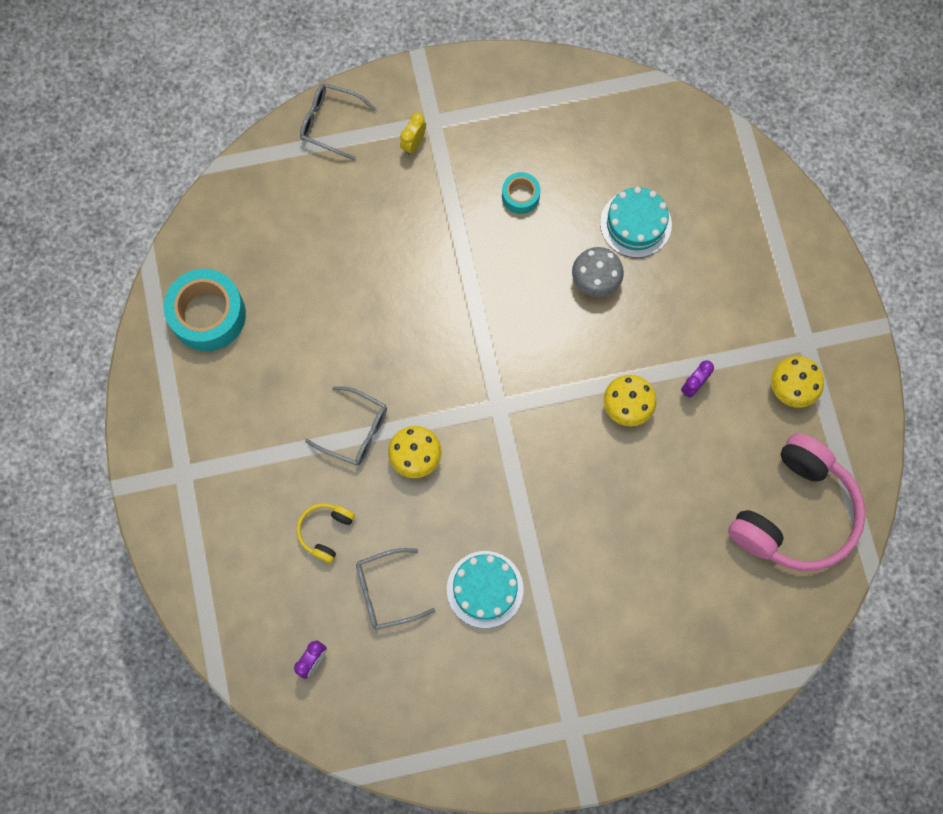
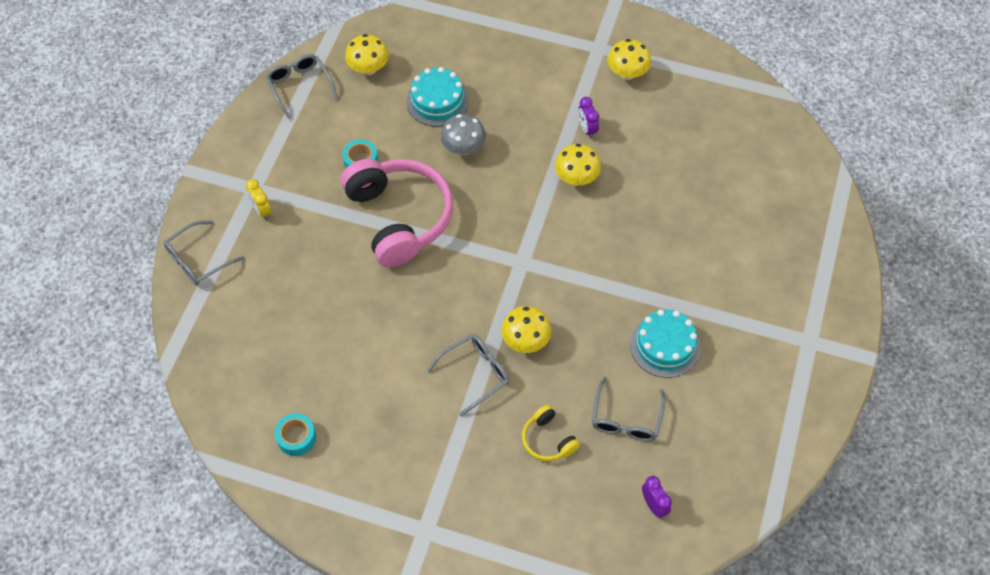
camera: 60 degrees left, 15 degrees down
turquoise tape [164,269,246,351] -> turquoise tape [275,413,316,456], size x0.52
pink headphones [728,433,866,571] -> pink headphones moved to [341,159,453,267]
none -> grey glasses [266,54,338,119]
none -> yellow mushroom [345,34,389,75]

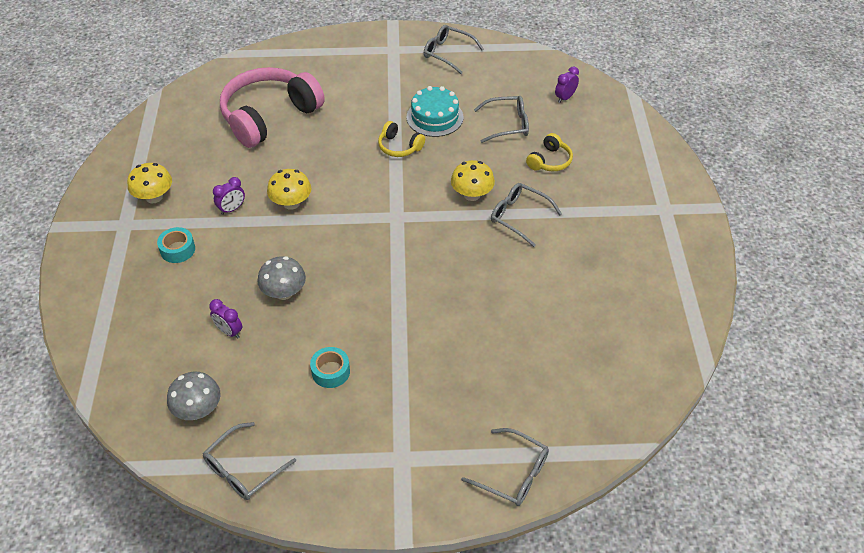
camera: 110 degrees left, 10 degrees down
yellow clock [246,179,271,220] -> none
turquoise tape [275,413,316,456] -> turquoise tape moved to [157,227,195,263]
pink headphones [341,159,453,267] -> pink headphones moved to [220,67,325,148]
yellow mushroom [345,34,389,75] -> grey mushroom [167,372,221,420]
turquoise cake [406,67,469,127] -> purple clock [209,299,242,339]
none -> yellow headphones [378,121,425,157]
none -> grey glasses [424,25,484,74]

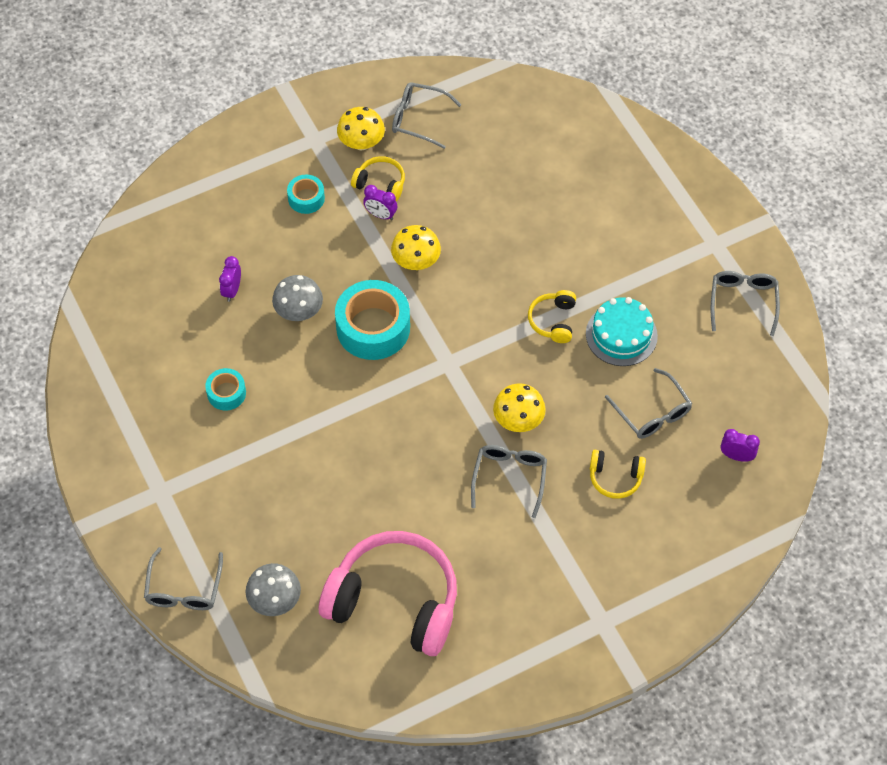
camera: 65 degrees right, 10 degrees up
grey mushroom [167,372,221,420] -> grey mushroom moved to [246,563,301,616]
grey glasses [203,422,296,500] -> grey glasses moved to [392,82,461,149]
pink headphones [220,67,325,148] -> pink headphones moved to [319,531,457,656]
none -> turquoise tape [335,280,410,360]
none -> yellow headphones [351,156,405,201]

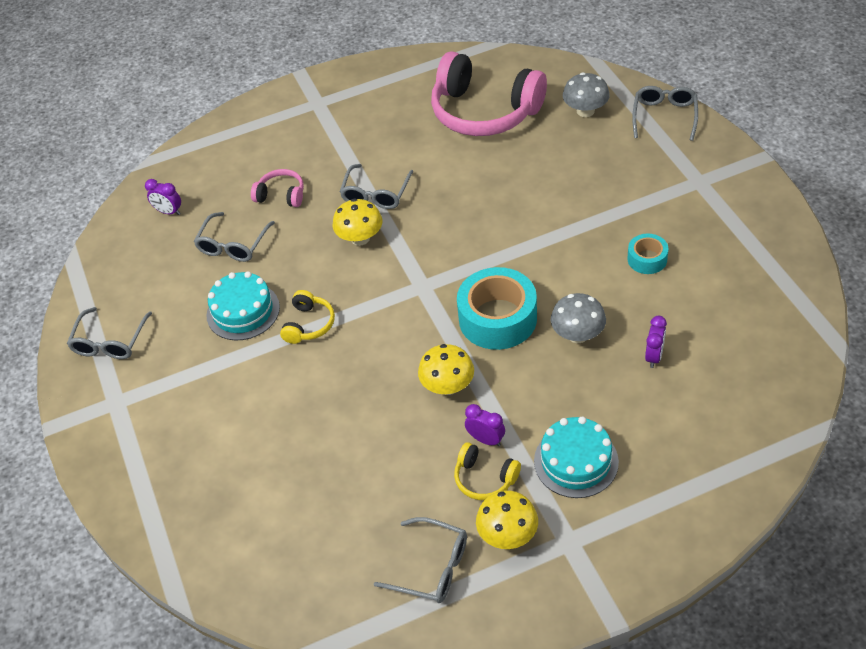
camera: 170 degrees left, 10 degrees down
turquoise tape [287,174,325,214] -> turquoise cake [534,416,619,498]
yellow headphones [590,450,646,499] -> pink headphones [251,169,304,207]
grey glasses [605,368,692,439] -> grey glasses turned 135 degrees counterclockwise [194,212,275,262]

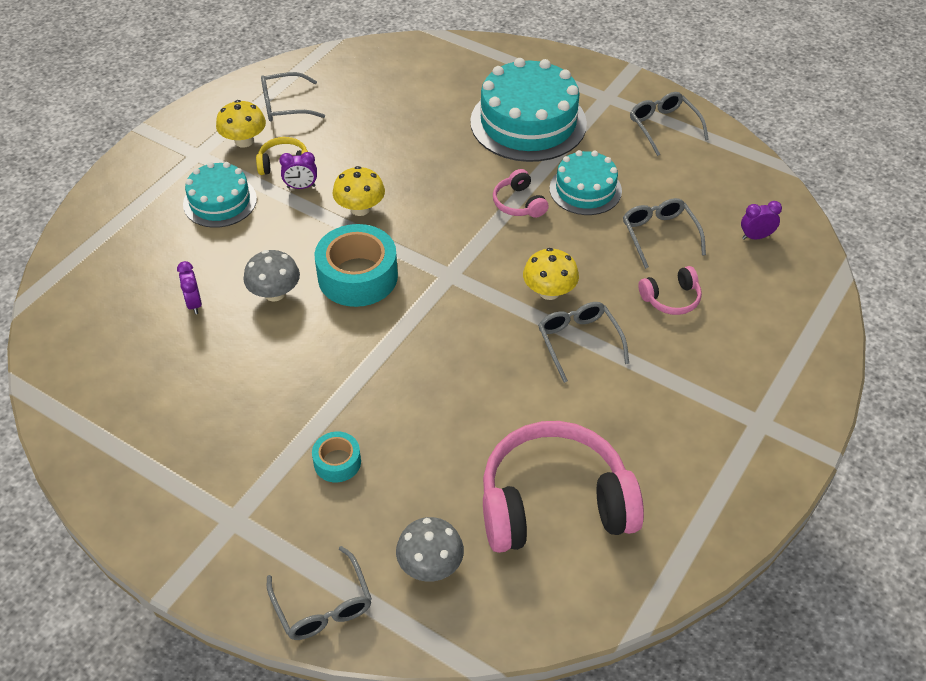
camera: 140 degrees right, 0 degrees up
yellow headphones [280,290,335,344] -> pink headphones [493,169,548,218]
turquoise tape [627,234,669,274] -> turquoise tape moved to [312,432,361,483]
none -> turquoise cake [470,58,587,162]

